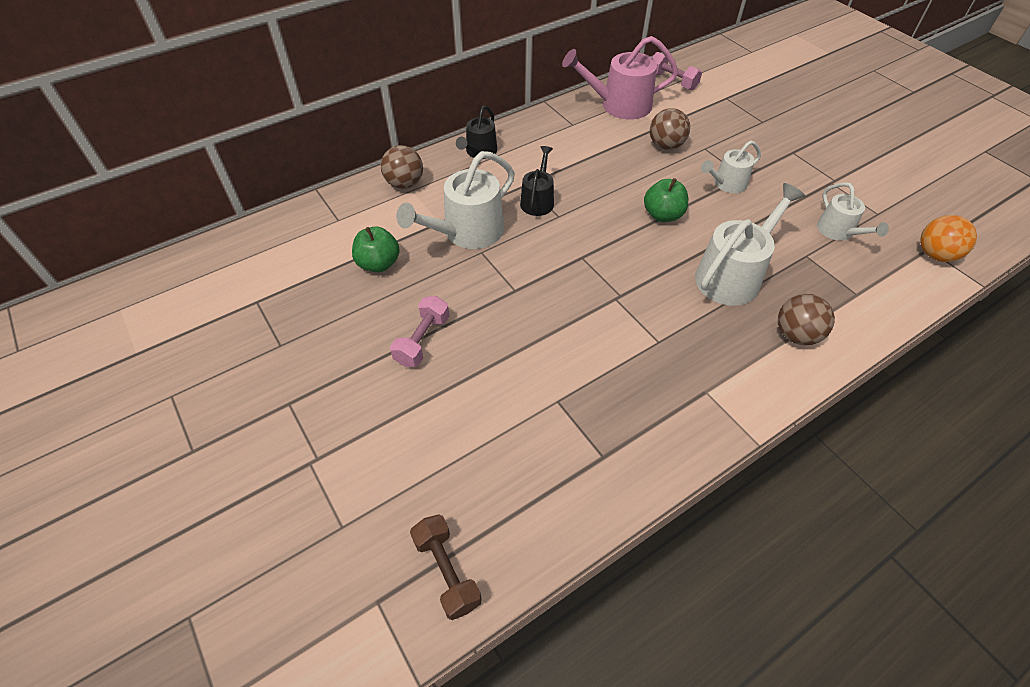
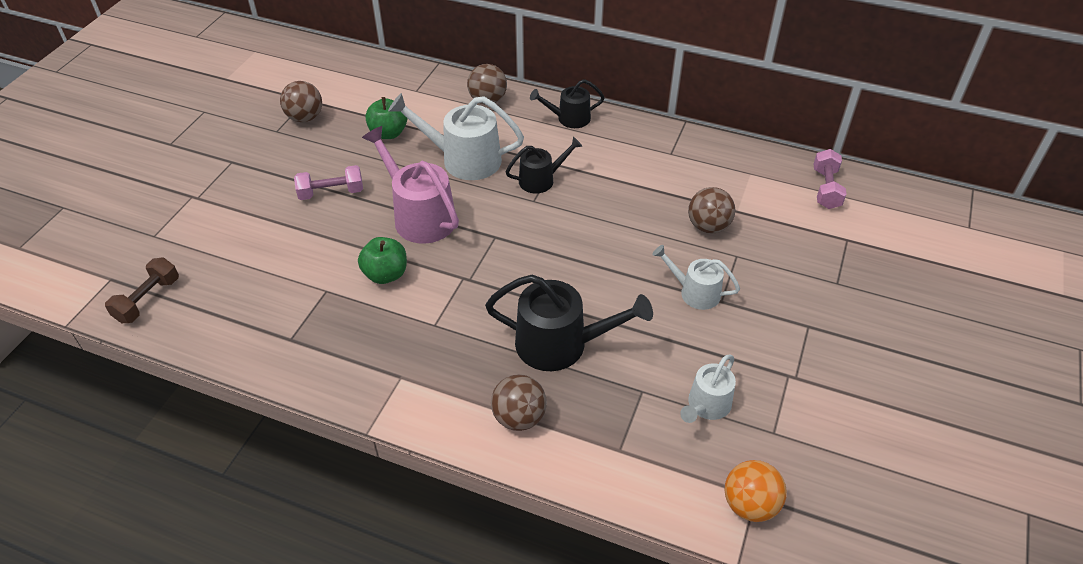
camera: 55 degrees right, 5 degrees down
pink watering can [562,36,678,119] -> pink watering can moved to [362,126,459,244]
green apple [644,178,688,222] -> green apple moved to [358,237,407,284]
white watering can [695,183,805,306] -> black watering can [485,275,653,371]
none -> brown ball [280,81,322,122]

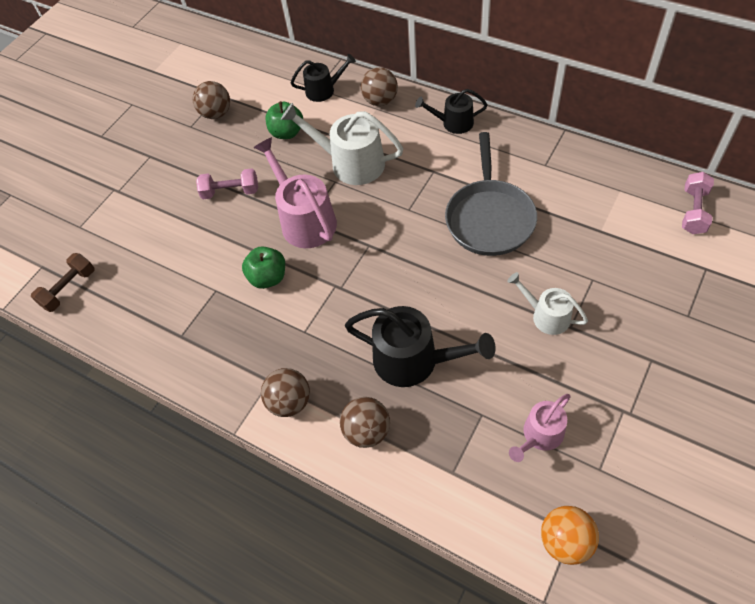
camera: 15 degrees right, 10 degrees up
black watering can [506,137,582,194] -> black watering can moved to [291,54,356,102]
white watering can [680,354,736,423] -> pink watering can [509,394,571,462]
brown ball [688,187,735,234] -> brown ball moved to [261,368,310,417]
none -> grey pan [445,132,537,256]

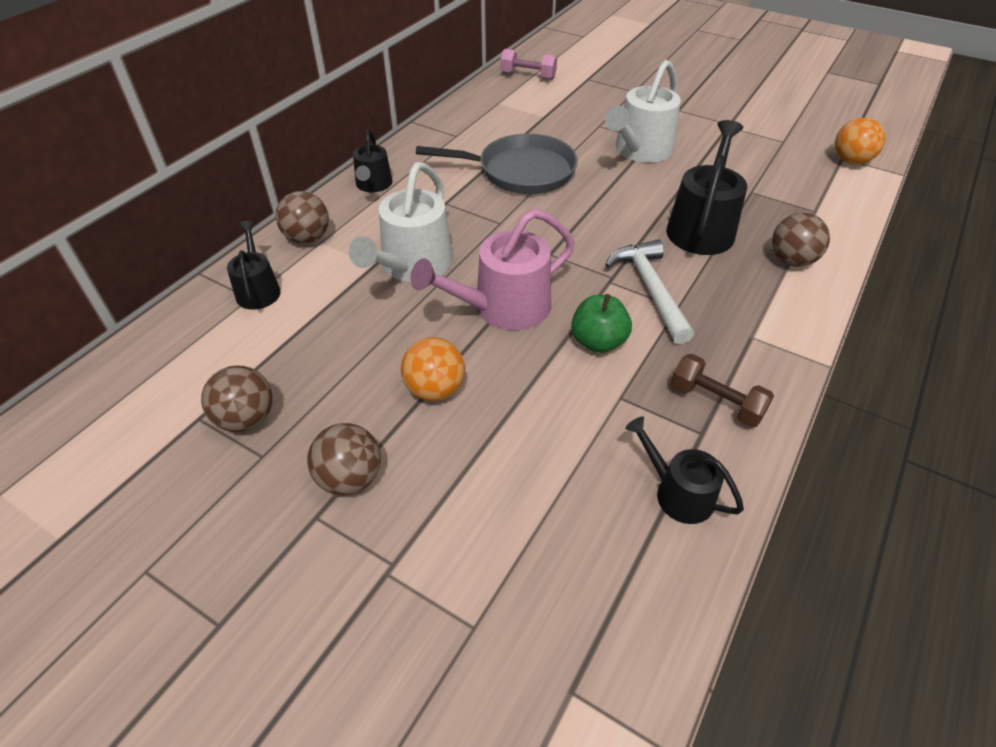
camera: 95 degrees left, 10 degrees down
brown dumbbell [31,253,94,312] -> brown dumbbell moved to [670,354,774,428]
pink dumbbell [196,169,258,199] -> orange ball [401,337,465,401]
brown ball [261,368,310,417] -> brown ball moved to [307,423,381,495]
green apple [266,101,303,139] -> none
white watering can [507,272,588,335] -> white watering can [605,60,681,163], size x1.69
pink watering can [509,394,571,462] -> none
none -> white hammer [605,240,694,344]
none -> black watering can [625,416,744,524]

